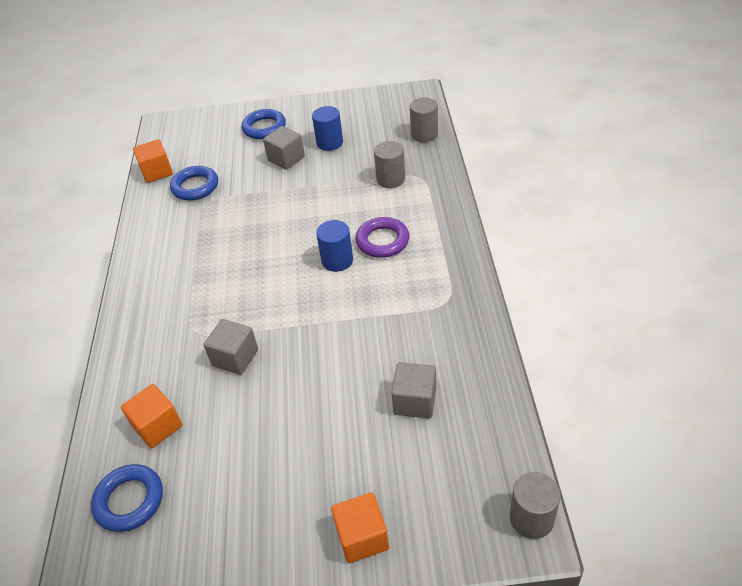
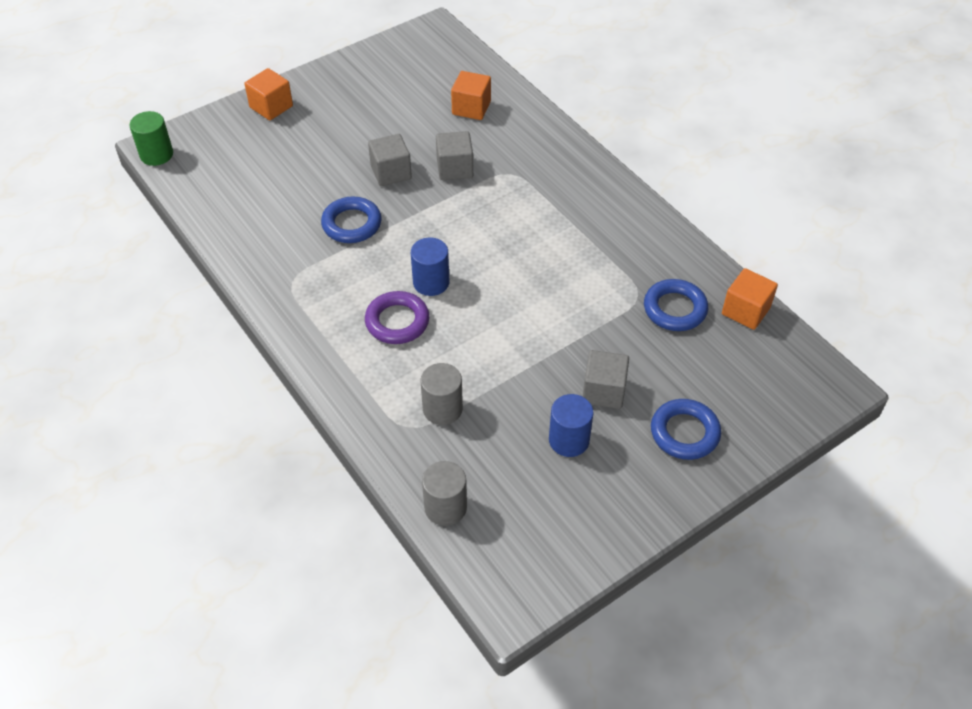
camera: 145 degrees right, 5 degrees up
blue ring [91,464,163,532] -> blue ring moved to [321,196,381,243]
grey cube [391,362,436,419] -> grey cube moved to [368,134,412,186]
grey cylinder [510,472,560,539] -> green cylinder [129,111,173,166]

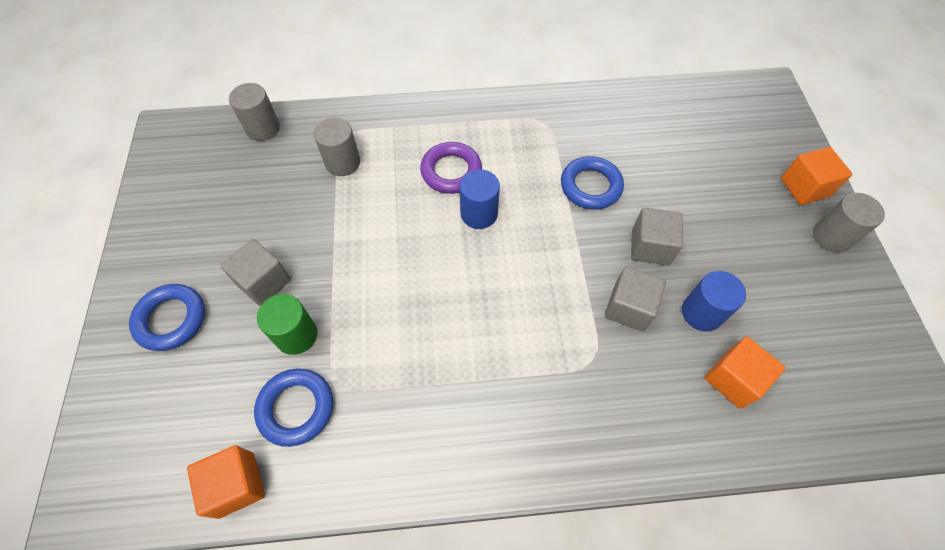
camera: 120 degrees right, 10 degrees up
green cylinder [129,111,173,166] -> green cylinder moved to [257,294,317,355]
blue cylinder [549,394,594,457] -> blue cylinder moved to [682,271,746,332]
none -> grey cylinder [813,193,885,253]

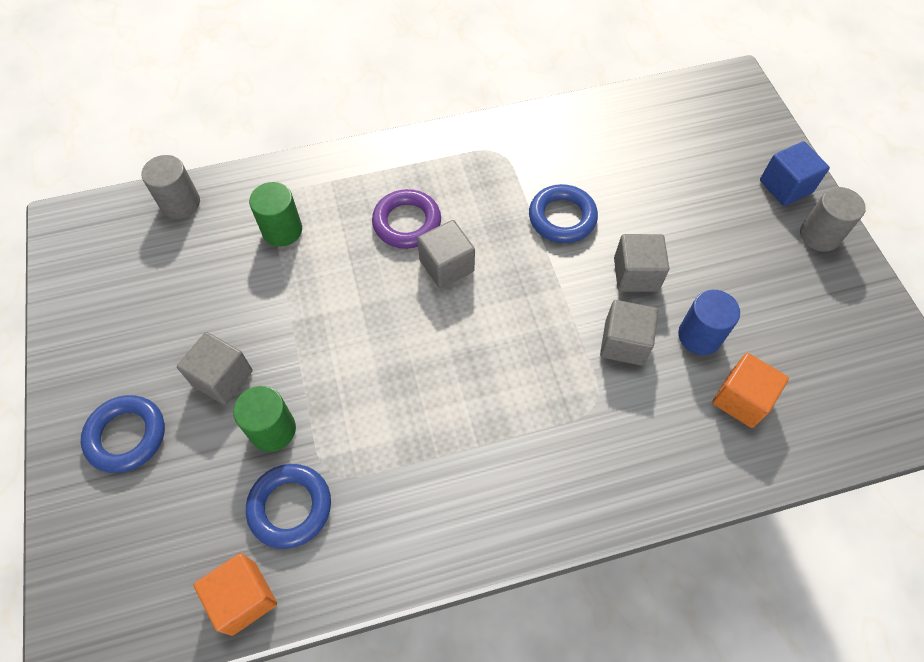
camera: 10 degrees left, 0 degrees up
grey cylinder [314,118,360,176] -> green cylinder [249,182,302,247]
blue cylinder [460,169,500,229] -> grey cube [417,220,475,289]
orange cube [781,147,852,205] -> blue cube [760,141,830,206]

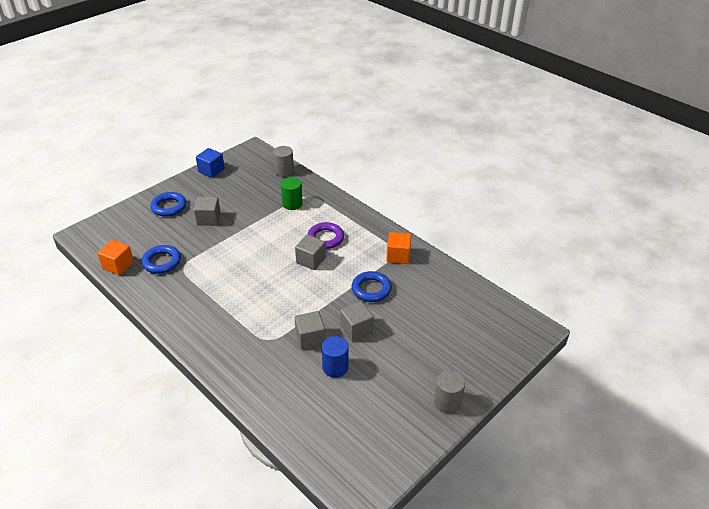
camera: 60 degrees right, 20 degrees down
green cylinder [233,386,296,452] -> none
orange cube [712,353,789,428] -> orange cube moved to [386,232,412,264]
blue cube [760,141,830,206] -> blue cube moved to [196,148,225,178]

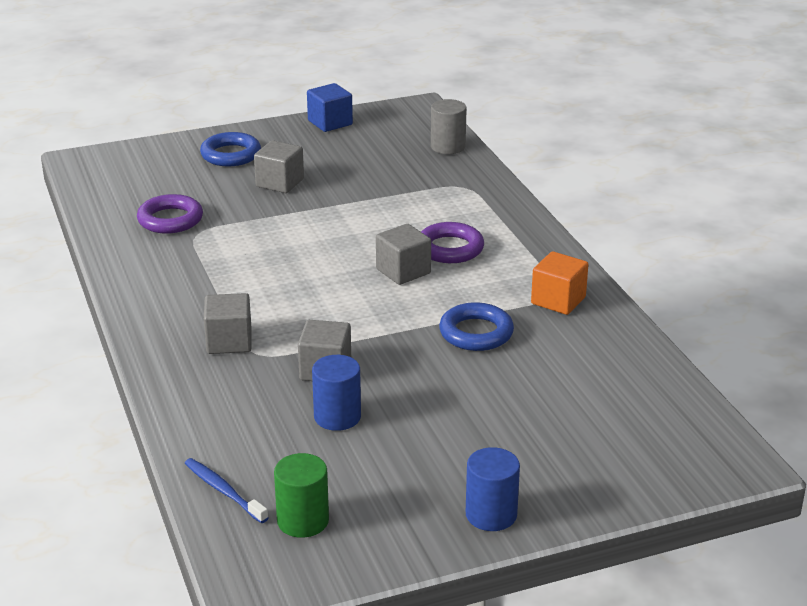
camera: 25 degrees right, 10 degrees down
orange cube [97,240,134,275] -> none
blue ring [141,245,181,274] -> purple ring [137,194,203,234]
green cylinder [281,177,303,210] -> green cylinder moved to [274,453,329,538]
grey cube [340,301,374,341] -> grey cube moved to [204,293,252,354]
grey cylinder [434,370,465,414] -> blue cylinder [466,447,520,531]
none -> blue toothbrush [185,458,268,523]

